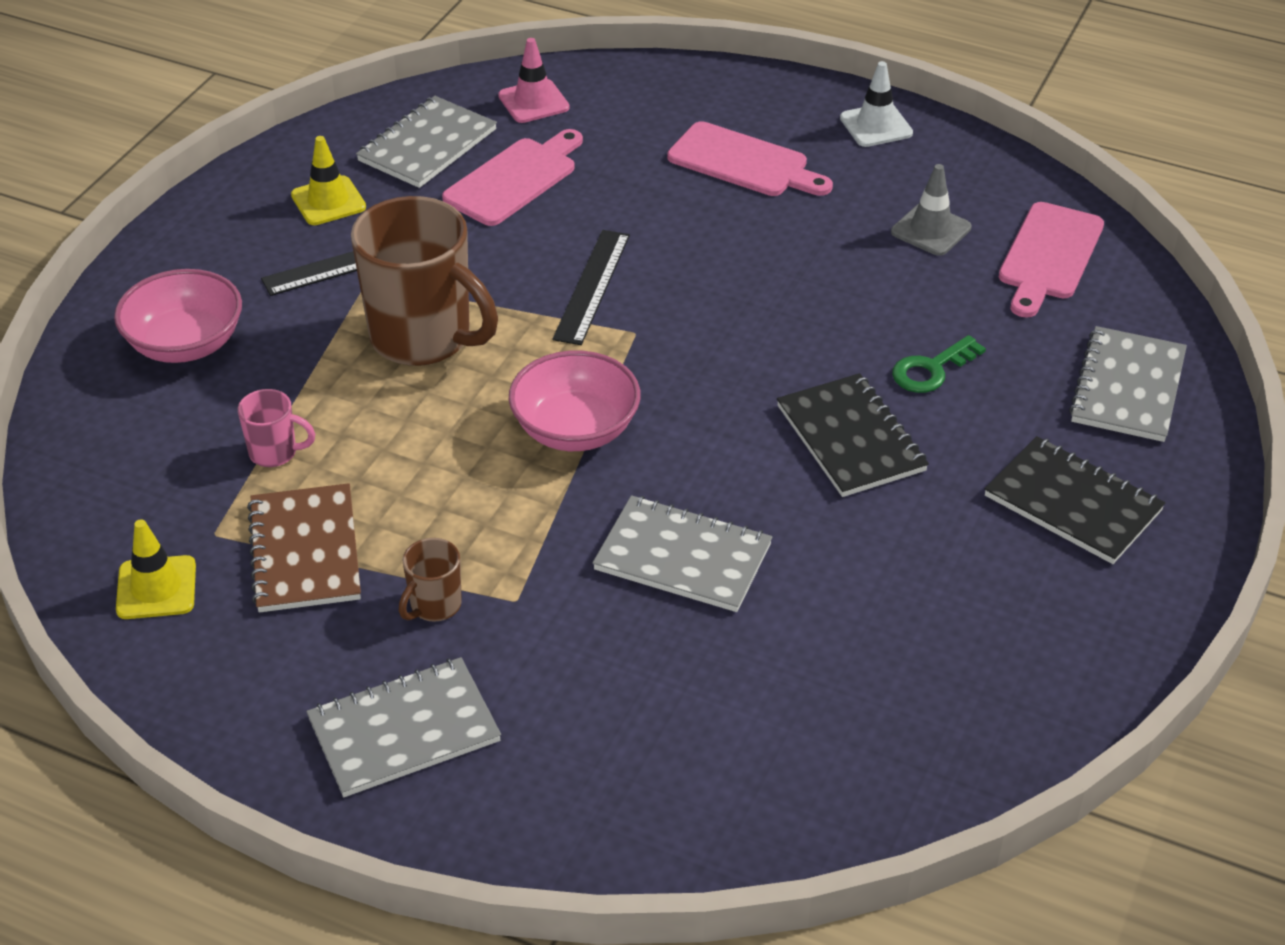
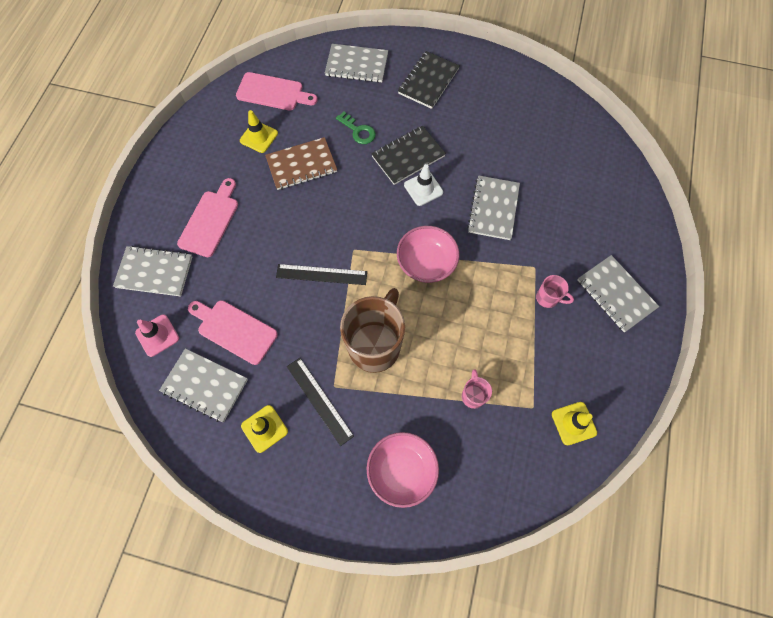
camera: 100 degrees left, 25 degrees up
brown notebook [247,483,361,612] -> brown notebook moved to [265,137,337,190]
brown mug [399,538,462,622] -> pink mug [536,275,574,308]
white traffic cone [840,61,913,147] -> white traffic cone moved to [404,164,443,206]
grey traffic cone [891,164,972,256] -> yellow traffic cone [240,110,278,153]
none -> grey notebook [113,246,192,296]

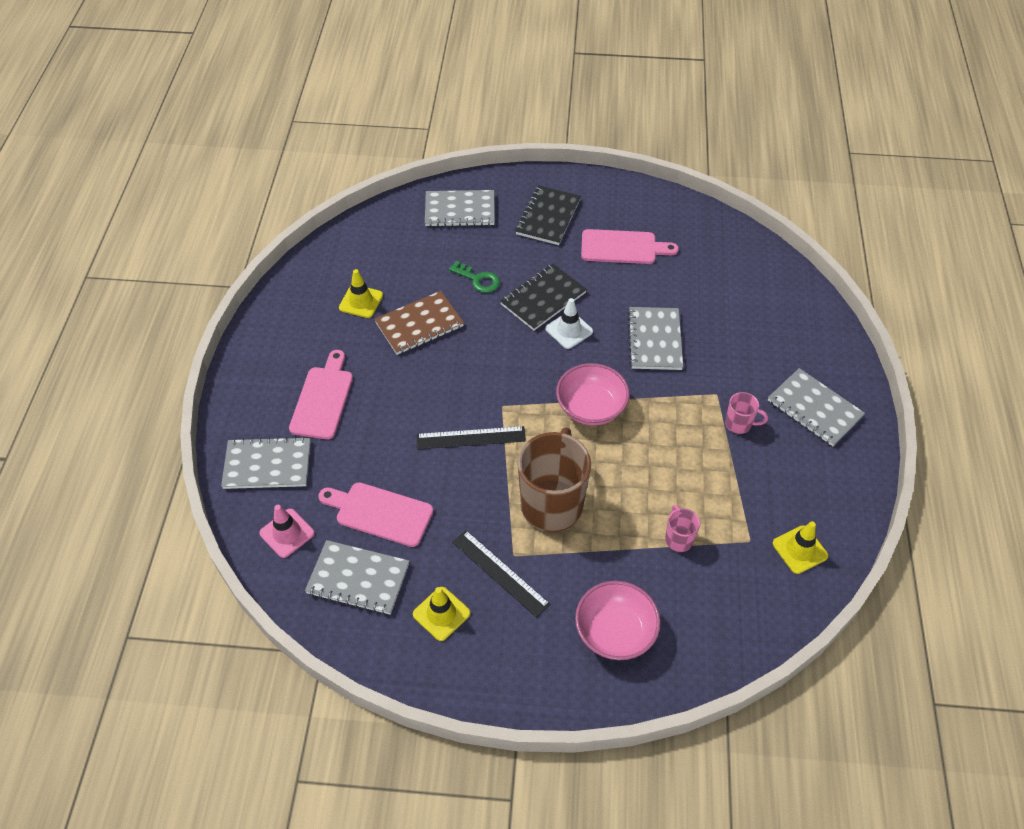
camera: 10 degrees left, 15 degrees down
pink cutting board [236,72,318,110] -> pink cutting board moved to [581,229,679,264]

